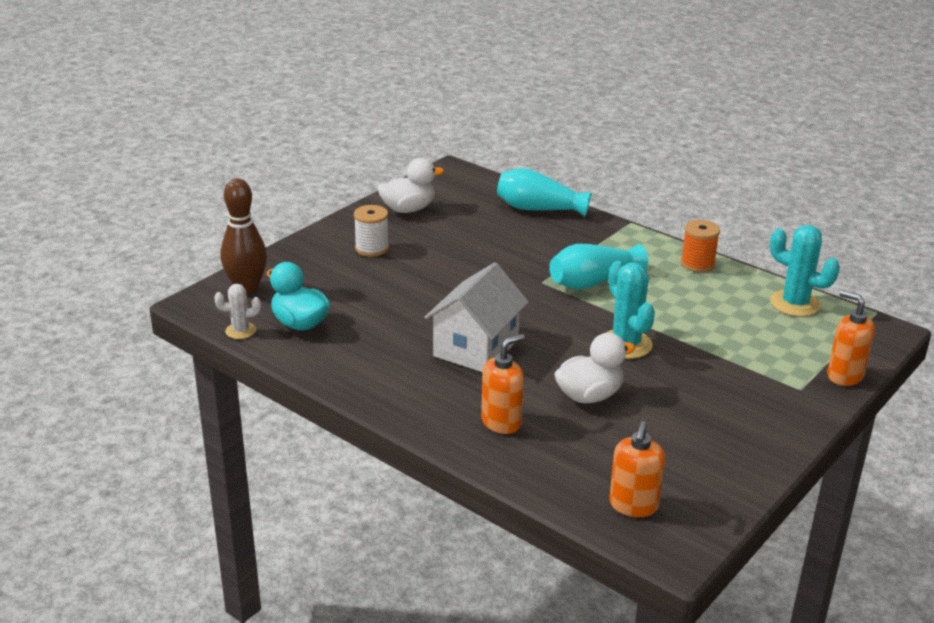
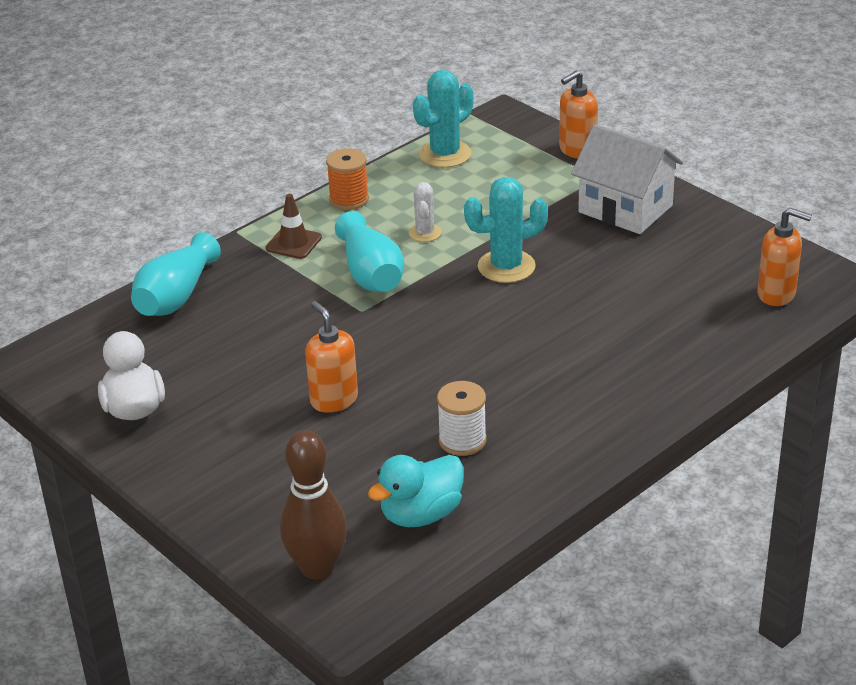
camera: 80 degrees left, 5 degrees up
white cactus [214,284,261,339] -> white cactus moved to [409,182,442,242]
white spool [354,205,389,257] -> white spool moved to [437,381,487,456]
white house [424,262,529,372] -> white house moved to [571,124,683,234]
orange soap dispenser [481,334,525,434] -> orange soap dispenser moved to [305,301,358,413]
white duck [554,333,635,403] -> none
none -> brown traffic cone [266,194,322,259]

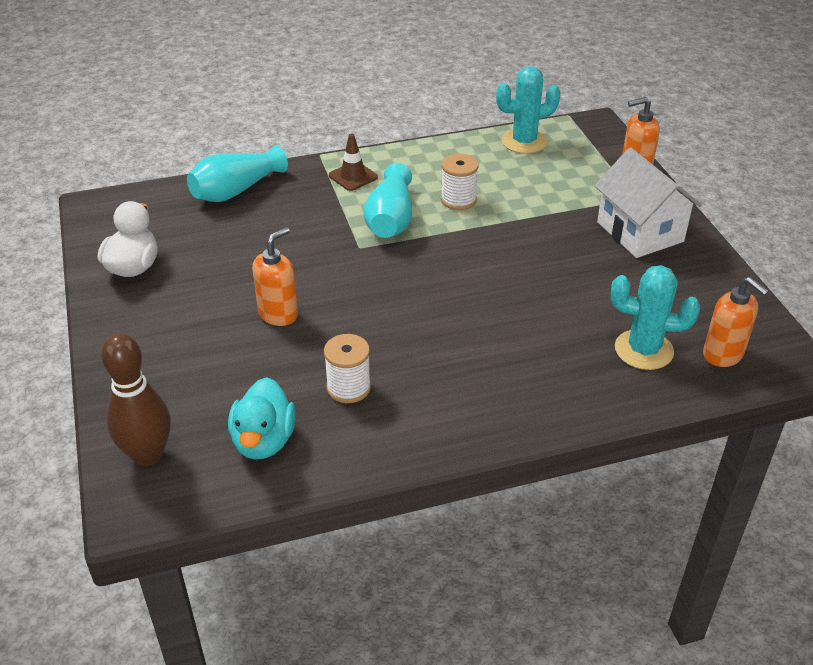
camera: 25 degrees right, 5 degrees up
orange soap dispenser [305,301,358,413] -> orange soap dispenser turned 45 degrees clockwise [252,227,298,326]
orange spool [326,148,369,210] -> none
turquoise duck [368,455,464,527] -> turquoise duck turned 75 degrees counterclockwise [228,377,296,460]
white cactus [409,182,442,242] -> white spool [441,154,479,210]
turquoise cactus [464,177,548,283] -> turquoise cactus moved to [611,265,700,370]

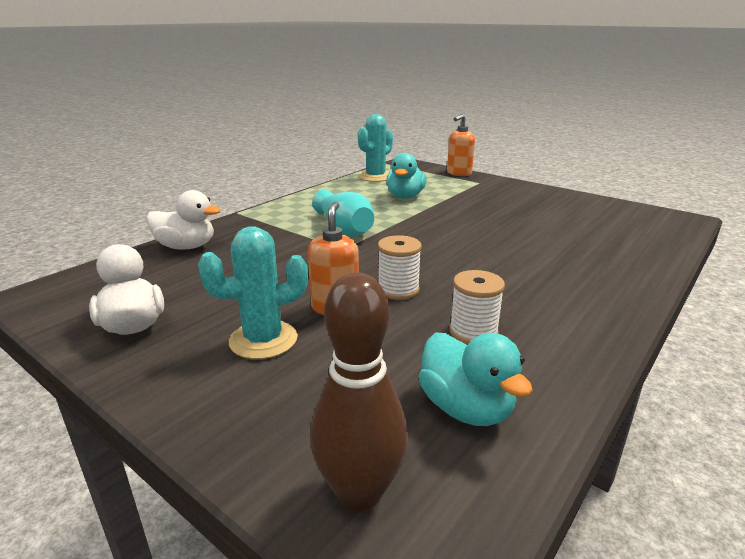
camera: 35 degrees left, 15 degrees down
turquoise vase [187,145,288,202] -> white duck [146,190,221,250]
brown traffic cone [329,134,378,191] -> none
white spool [441,154,479,210] -> white spool moved to [378,235,422,300]
white house [594,147,702,258] -> none
turquoise cactus [611,265,700,370] -> turquoise cactus moved to [198,227,308,359]
orange soap dispenser [703,277,769,367] -> none
none -> turquoise duck [386,153,427,199]

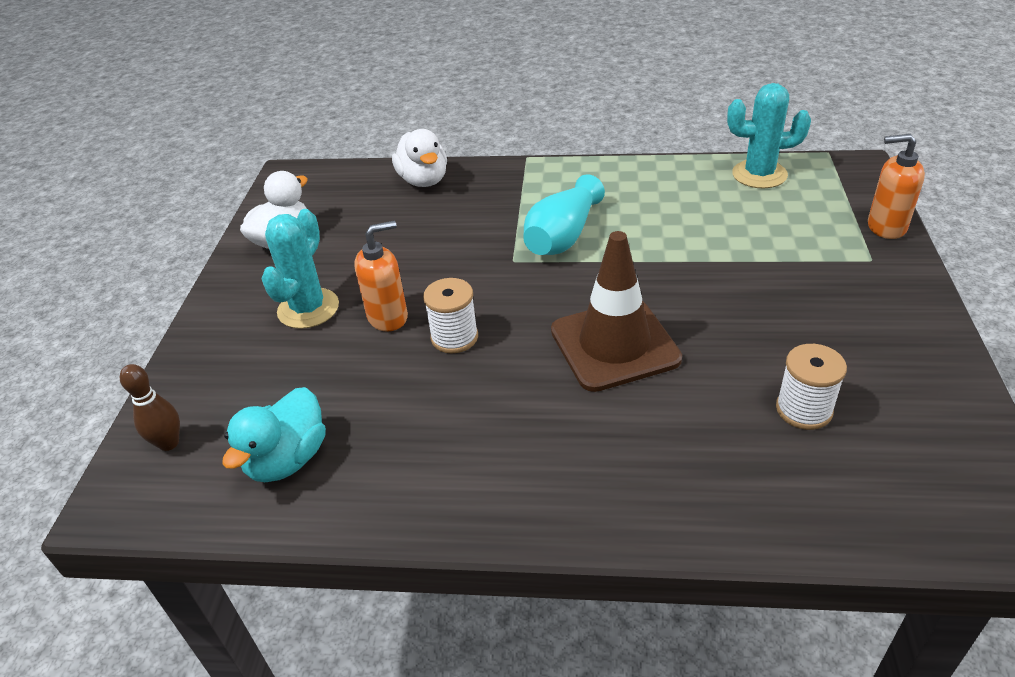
camera: 60 degrees right, 15 degrees up
turquoise cactus [198,227,308,359] -> turquoise cactus turned 75 degrees clockwise [261,209,339,329]
brown bowling pin [310,273,408,511] -> brown bowling pin [120,364,180,451], size x0.60
turquoise duck [386,153,427,199] -> none
white spool [449,270,505,345] -> white spool moved to [776,344,847,430]
none -> brown traffic cone [551,231,682,392]

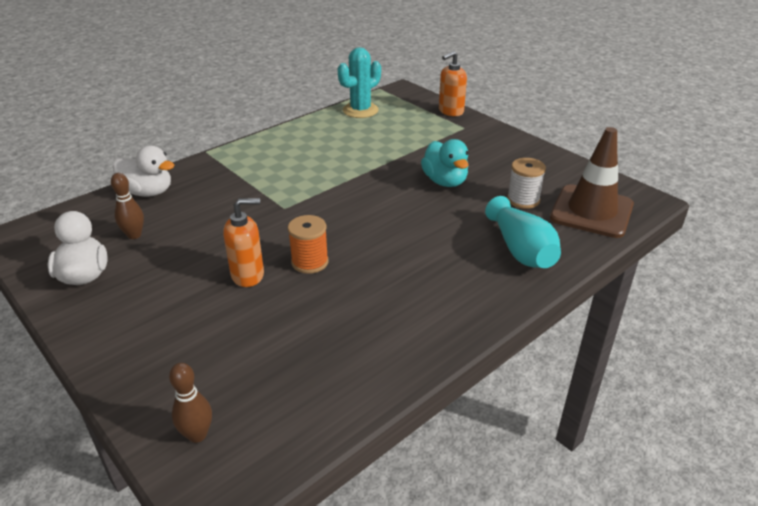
camera: 50 degrees left, 5 degrees down
turquoise duck [222,387,326,482] -> turquoise duck moved to [421,139,469,187]
turquoise cactus [261,209,339,329] -> none
orange soap dispenser [354,221,408,332] -> orange soap dispenser turned 60 degrees clockwise [223,198,264,287]
white spool [423,278,478,354] -> orange spool [288,215,328,274]
turquoise vase [523,174,605,255] -> turquoise vase moved to [485,196,561,268]
brown traffic cone [551,231,682,392] -> brown traffic cone moved to [550,127,634,238]
none -> brown bowling pin [111,173,144,239]

